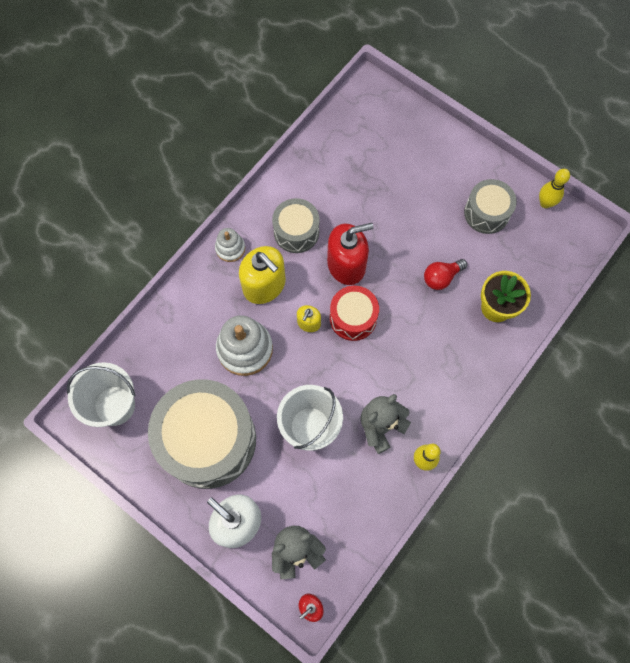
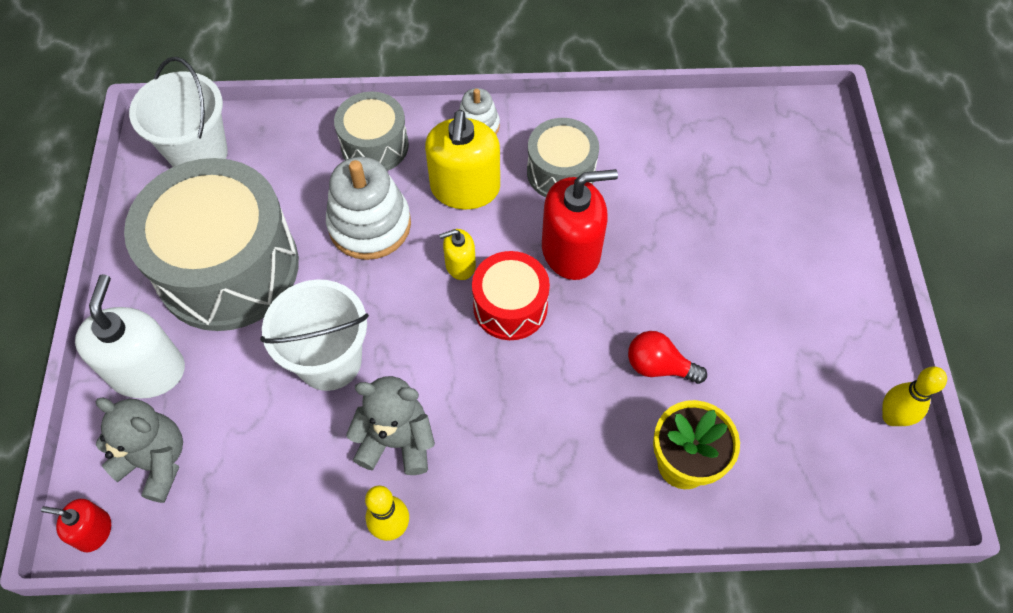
camera: 50 degrees right, 10 degrees down
red soap dispenser [327,223,374,285] -> red soap dispenser turned 45 degrees counterclockwise [542,169,618,280]
grey drum [464,179,517,234] -> grey drum moved to [334,91,409,171]

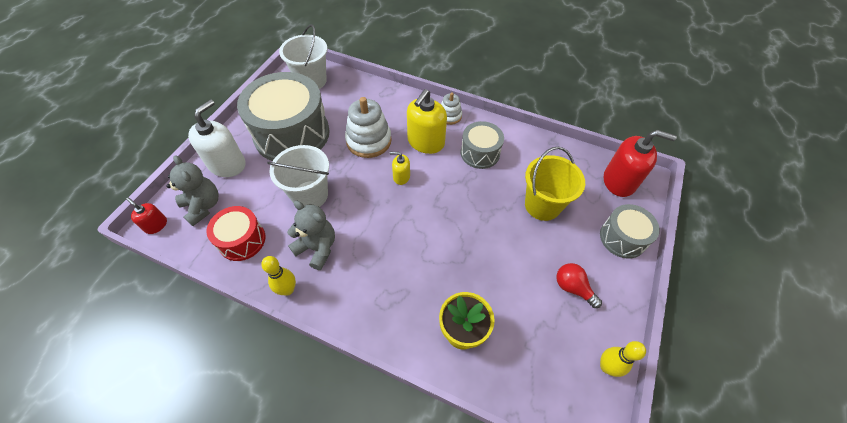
camera: 25 degrees right, 5 degrees down
grey drum [334,91,409,171] -> grey drum moved to [600,204,660,259]
red drum [472,251,550,340] -> red drum moved to [206,206,265,261]
red soap dispenser [542,169,618,280] -> red soap dispenser moved to [604,130,677,197]
red light bulb [628,331,707,384] -> red light bulb moved to [556,263,602,308]
none -> yellow bucket [525,147,585,221]

